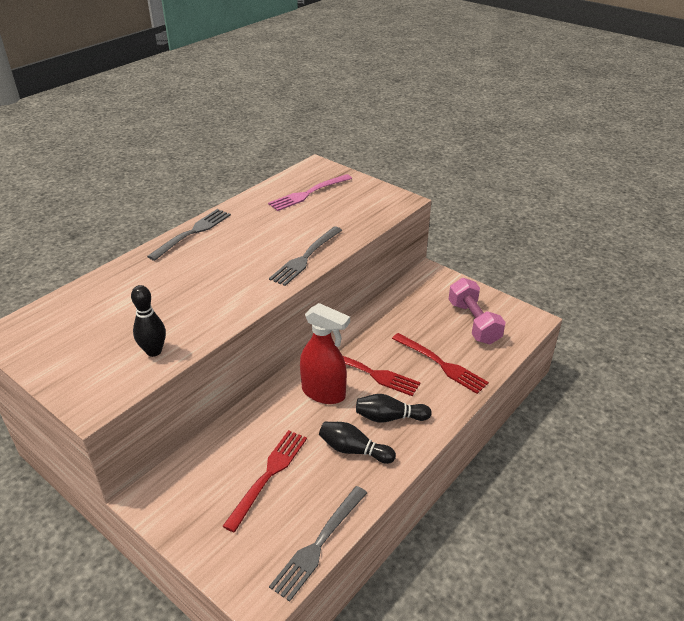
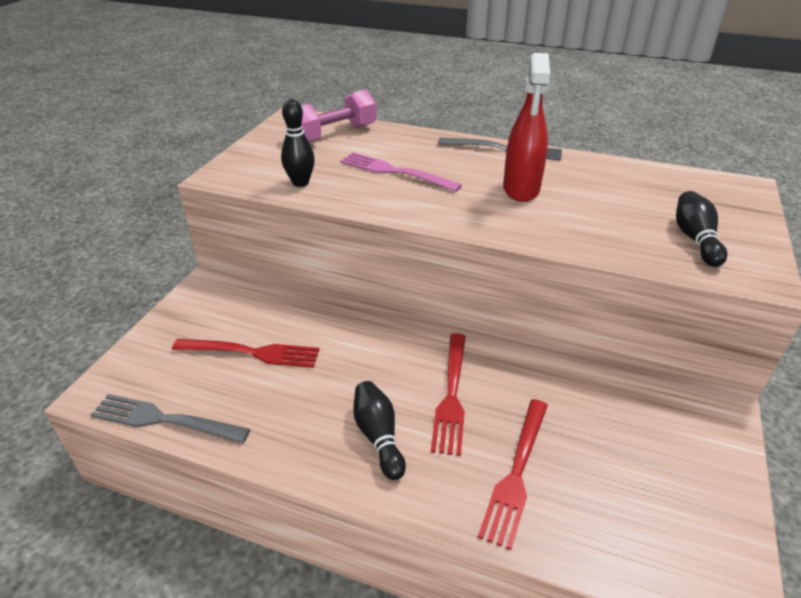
camera: 70 degrees right, 0 degrees up
pink fork [268,174,352,211] -> pink fork moved to [340,152,462,192]
grey fork [269,226,342,286] -> none
red spray bottle [300,303,350,404] -> red spray bottle moved to [503,53,550,202]
black bowling pin [319,422,396,464] -> black bowling pin moved to [676,191,727,267]
pink dumbbell [449,278,506,344] -> pink dumbbell moved to [301,89,377,142]

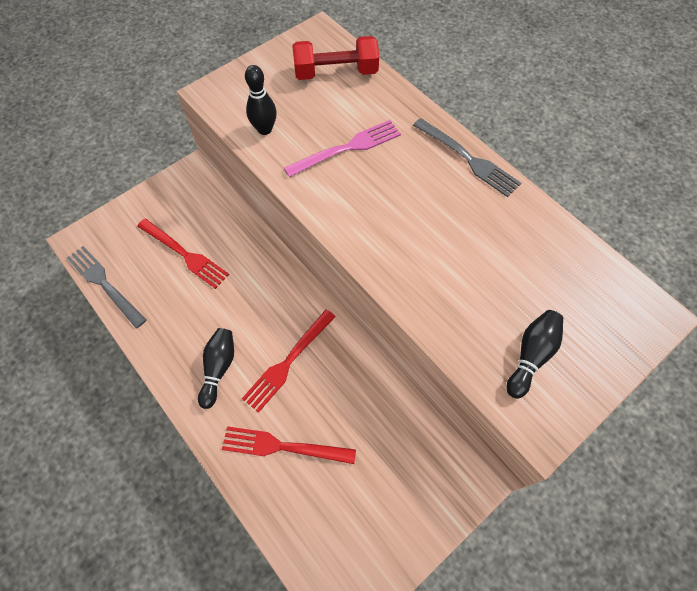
camera: 30 degrees right, 25 degrees up
pink dumbbell [301,89,377,142] -> red dumbbell [292,36,379,80]
pink fork [340,152,462,192] -> pink fork turned 90 degrees clockwise [284,120,401,177]
red fork [478,399,548,550] -> red fork turned 45 degrees clockwise [222,426,356,464]
red spray bottle [503,53,550,202] -> none

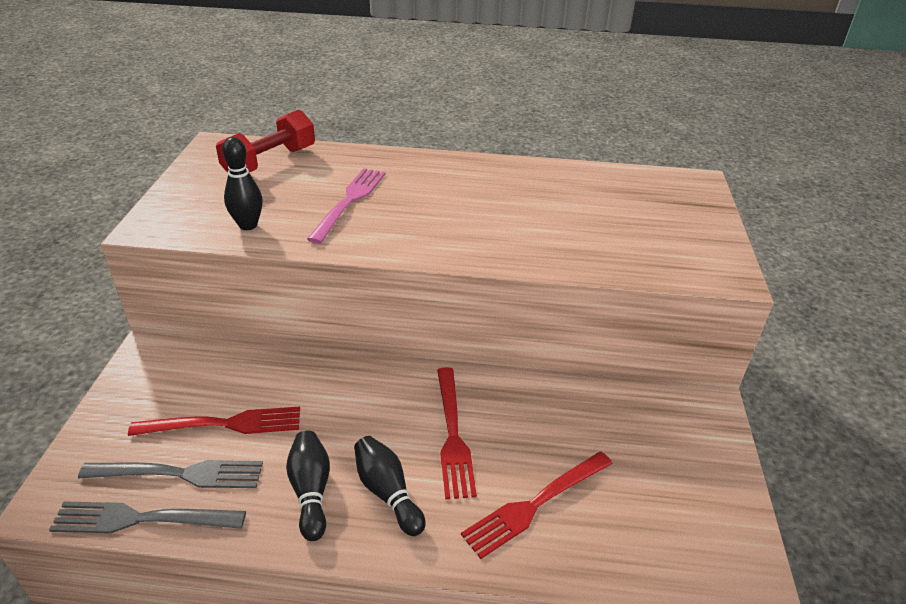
camera: 45 degrees left, 25 degrees down
grey fork [413,118,521,197] -> grey fork moved to [78,460,263,488]
black bowling pin [506,310,563,399] -> black bowling pin moved to [286,430,330,541]

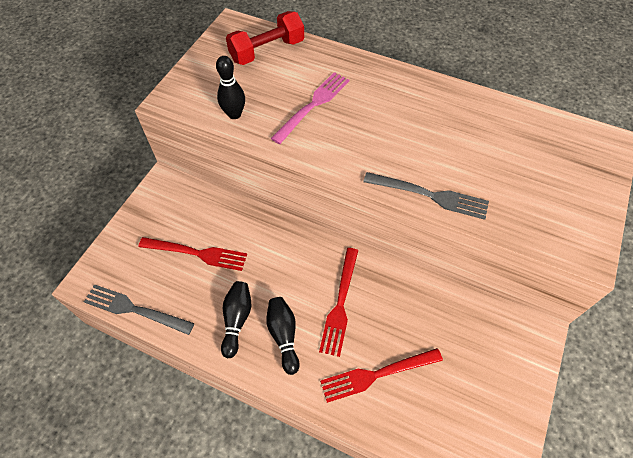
camera: 20 degrees right, 20 degrees up
grey fork [78,460,263,488] -> grey fork moved to [363,172,489,220]

